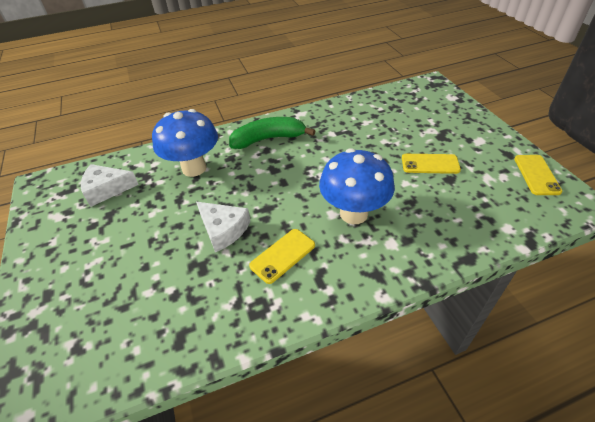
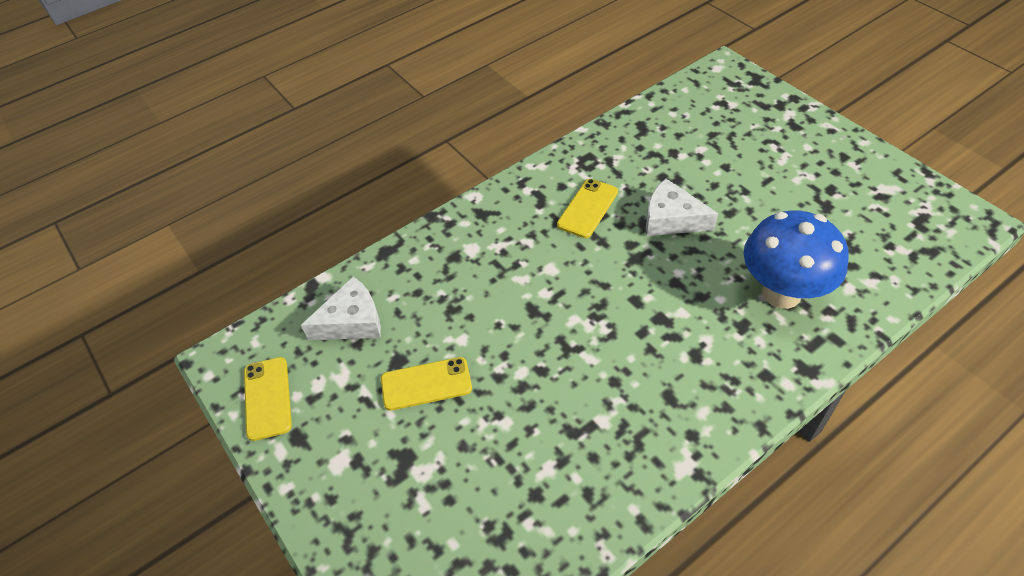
camera: 165 degrees right, 5 degrees up
white cheese [81,164,139,207] -> white cheese moved to [301,277,381,340]
green banana [229,117,315,149] -> none
blue mushroom [319,148,395,224] -> none

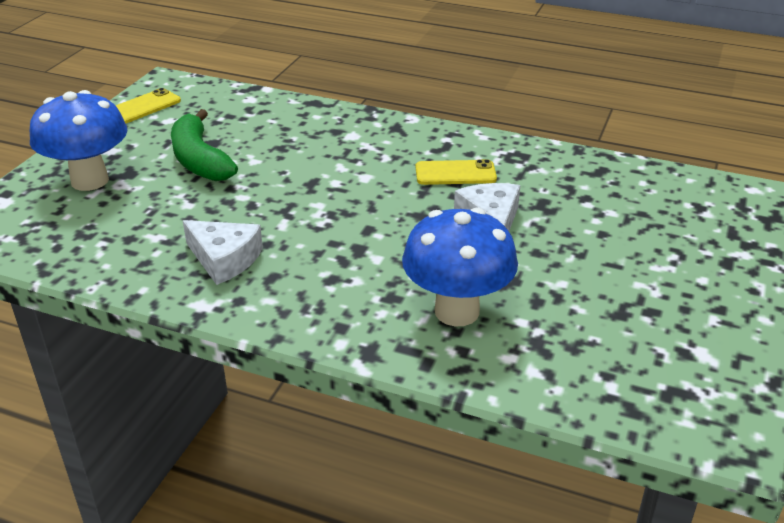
camera: 55 degrees right, 15 degrees down
white cheese [301,277,381,340] -> white cheese moved to [183,220,263,285]
yellow phone [381,357,472,411] -> green banana [171,109,238,181]
none -> blue mushroom [30,90,127,191]

